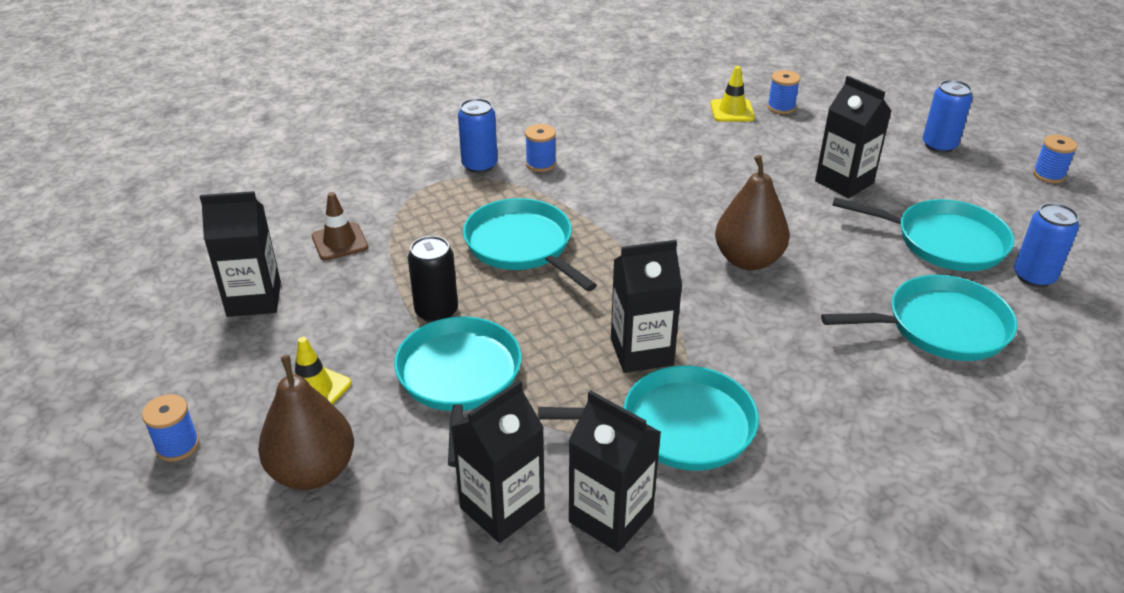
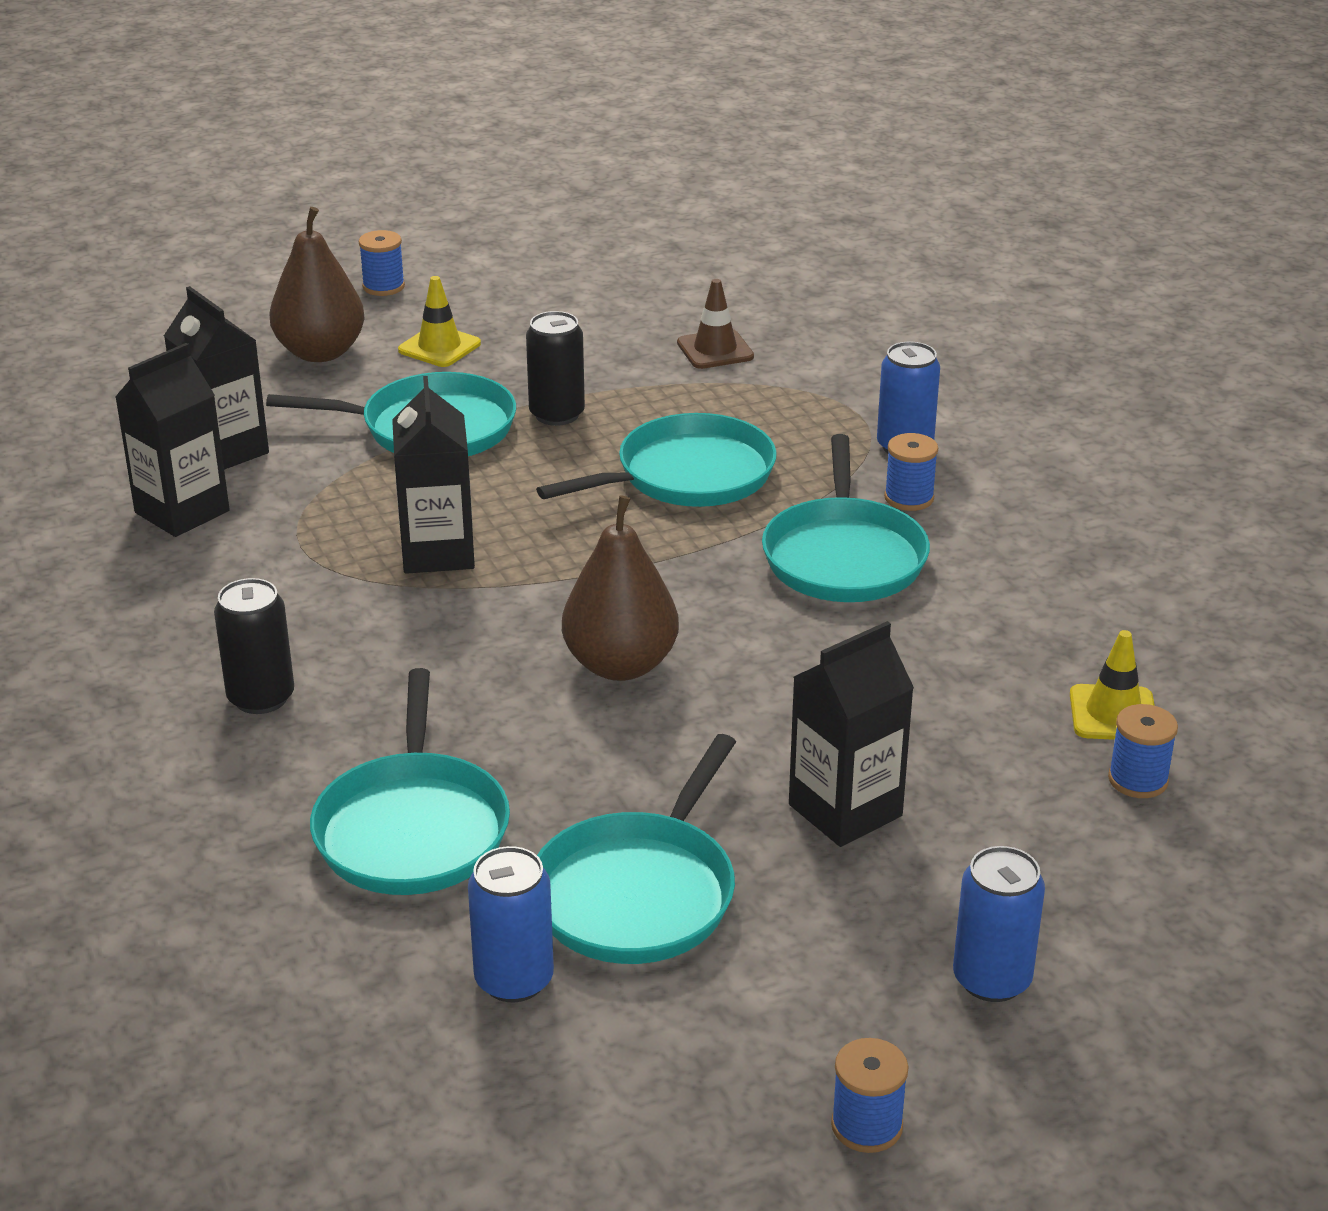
camera: 95 degrees right, 5 degrees down
black carton [200,191,281,317] -> none
turquoise pan [538,365,759,471] -> turquoise pan moved to [762,434,930,602]
none -> black can [214,578,294,714]

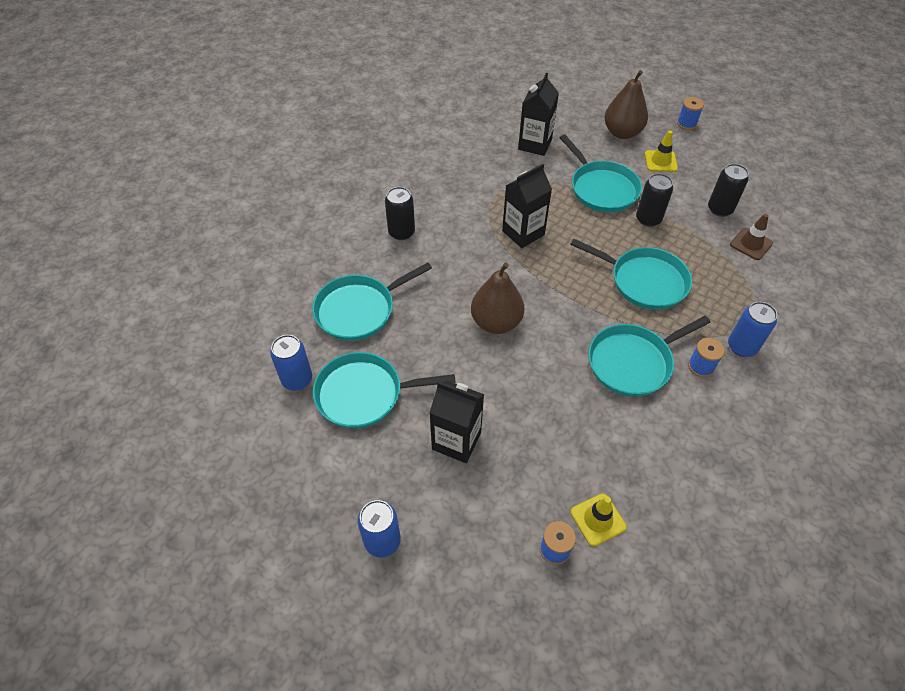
camera: 60 degrees right, 20 degrees up
black carton [115,343,230,537] -> none
blue spool [831,1038,908,1153] -> none
none -> black can [708,164,749,217]

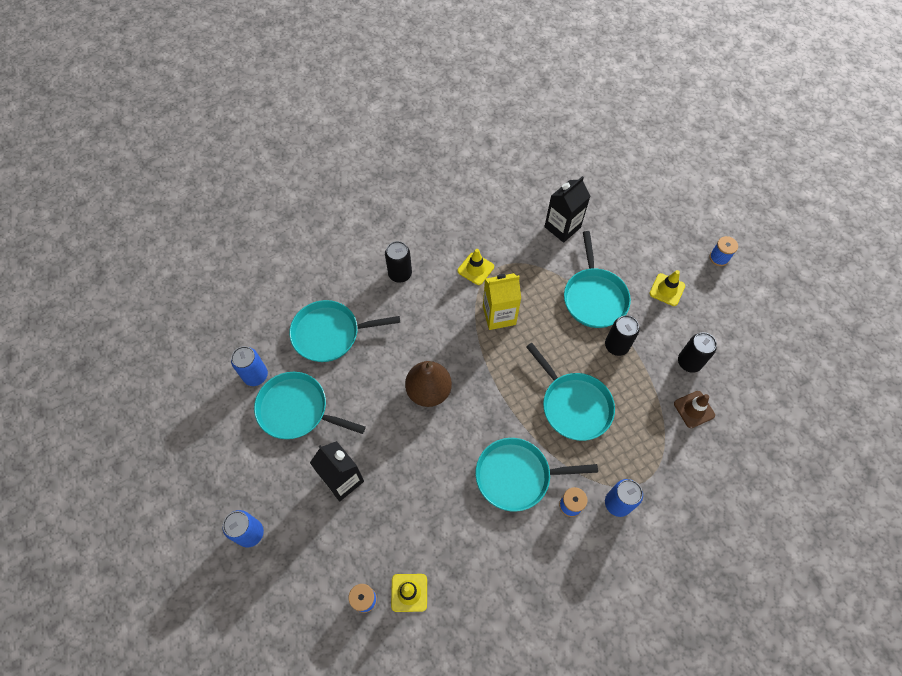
camera: 25 degrees right, 10 degrees up
black carton [502,164,552,248] -> yellow carton [483,273,521,330]
brown pear [604,70,648,139] -> none
none -> yellow traffic cone [457,249,494,285]

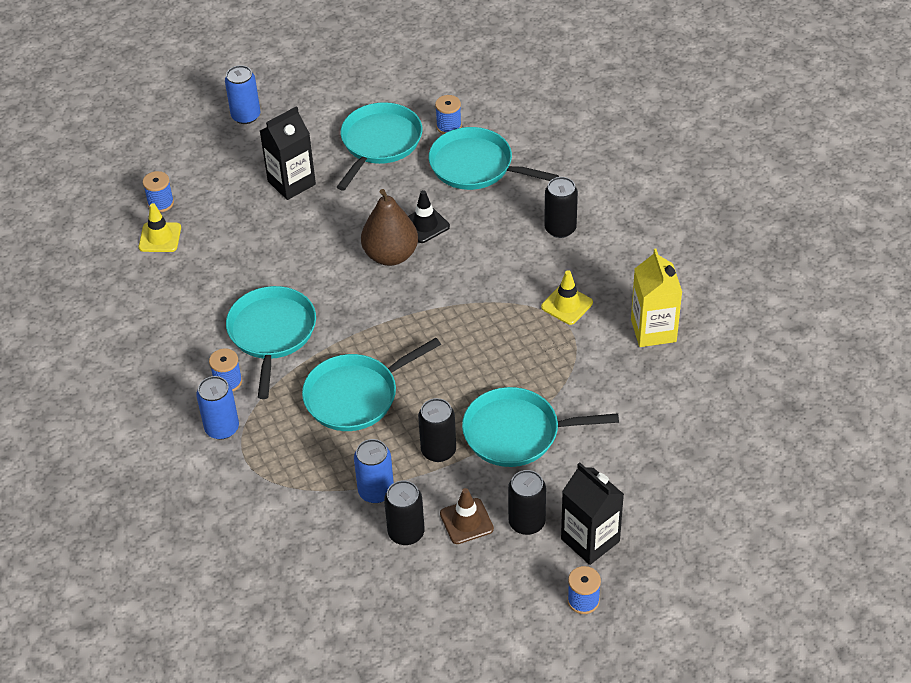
camera: 95 degrees right, 15 degrees down
blue can [231,346,268,386] -> blue can moved to [354,439,394,503]
turquoise pan [289,300,400,362] -> turquoise pan turned 60 degrees counterclockwise [429,127,559,190]
yellow carton [483,273,521,330] -> yellow carton moved to [631,248,682,347]
black carton [544,176,591,243] -> black carton moved to [561,462,624,565]
yellow traffic cone [649,270,685,306] -> black can [508,470,546,535]
brown traffic cone [674,391,715,428] -> brown traffic cone moved to [440,488,494,544]
none -> black traffic cone [408,190,450,243]
none -> blue spool [435,95,462,134]

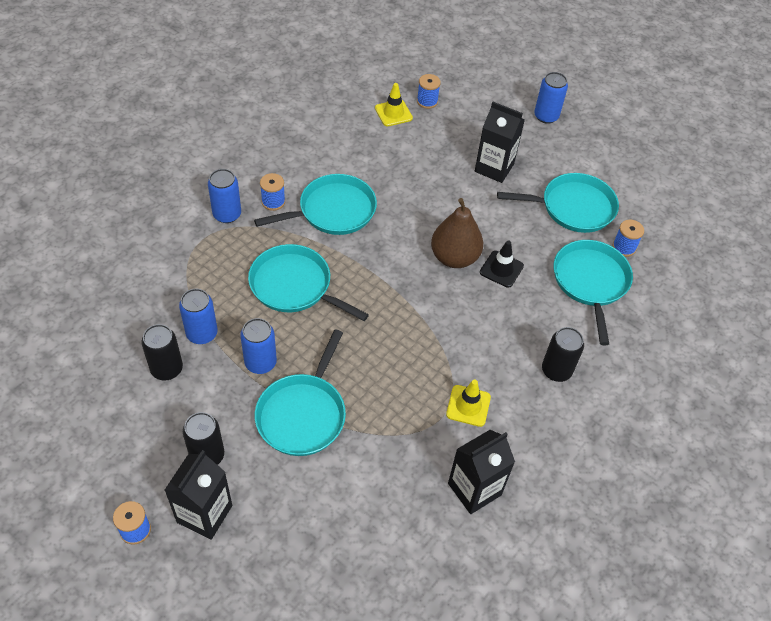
camera: 60 degrees right, 5 degrees up
black can [418,398,456,462] -> blue can [240,318,277,374]
brown traffic cone [440,488,494,544] -> none
turquoise pan [462,387,619,467] -> turquoise pan turned 135 degrees counterclockwise [255,329,346,456]
yellow carton [631,248,682,347] -> black carton [448,430,515,514]

